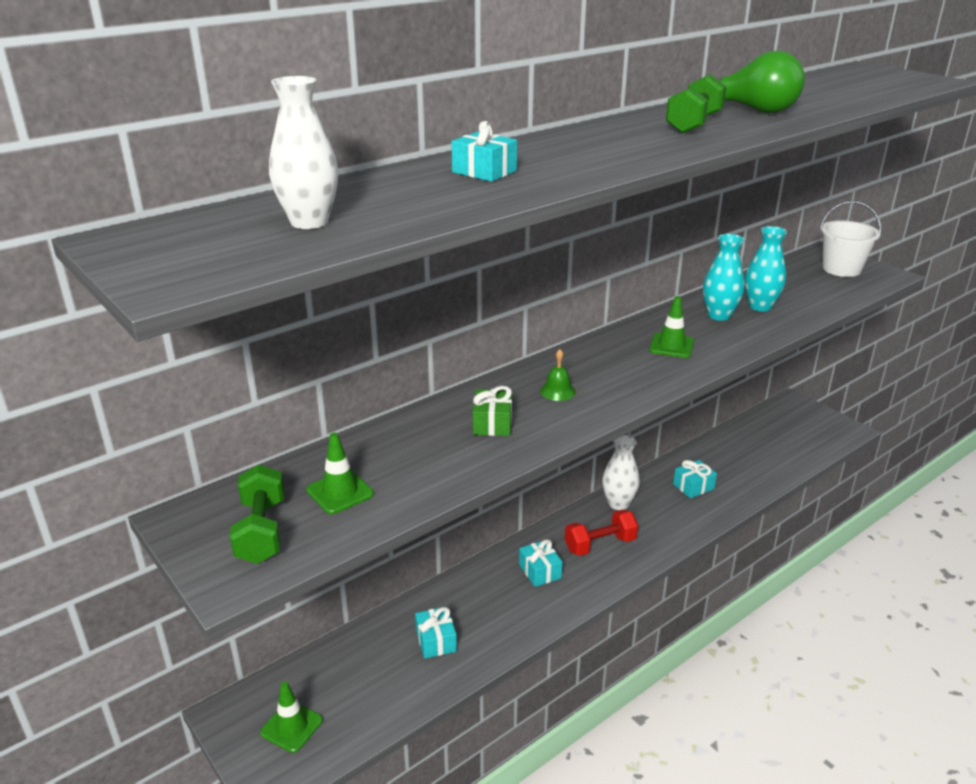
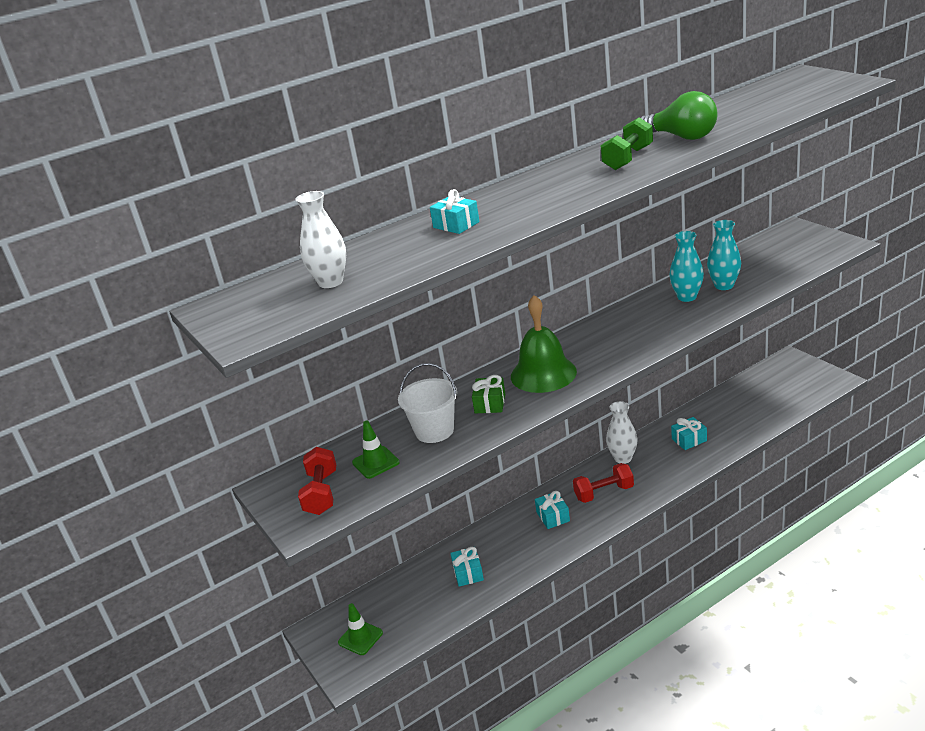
camera: 10 degrees right, 0 degrees up
green dumbbell [230,464,285,564] -> red dumbbell [298,447,336,515]
green bell [540,349,576,401] -> green bell [511,295,577,393], size x2.38
green traffic cone [649,296,694,358] -> none
white bucket [820,201,881,277] -> white bucket moved to [398,363,457,443]

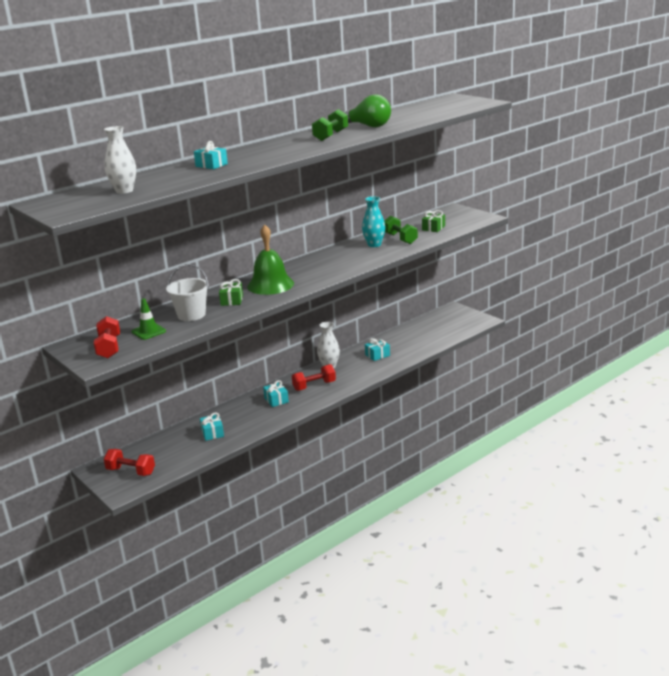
camera: 10 degrees left, 5 degrees down
green traffic cone [338,603,383,655] -> red dumbbell [104,449,155,476]
turquoise vase [707,220,741,290] -> green dumbbell [384,216,418,244]
none -> green gift [422,210,445,232]

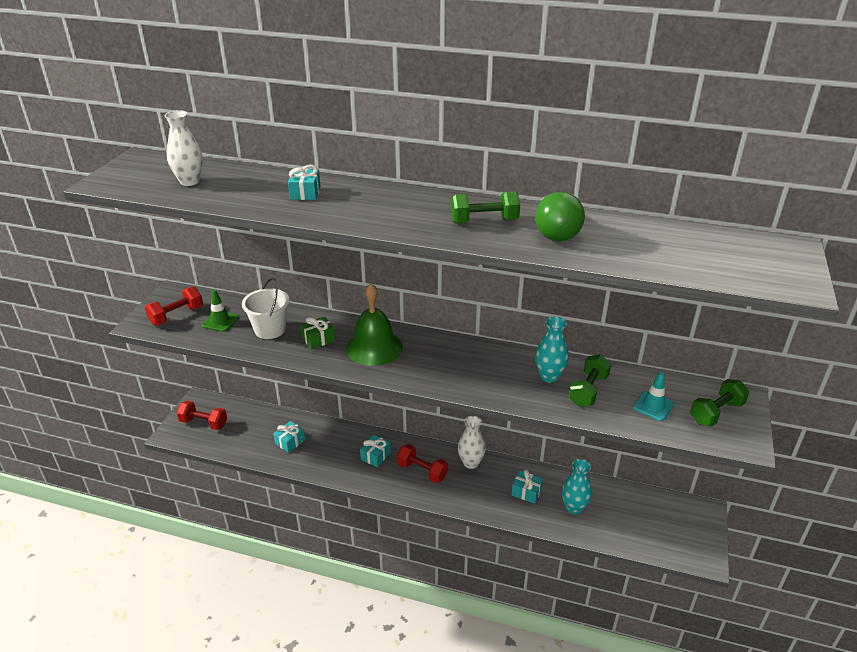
camera: 55 degrees right, 10 degrees up
red dumbbell [104,449,155,476] -> red dumbbell turned 60 degrees counterclockwise [176,401,227,430]
green gift [422,210,445,232] -> turquoise traffic cone [633,372,674,421]
none -> turquoise vase [562,459,592,514]
none -> green dumbbell [690,379,749,427]

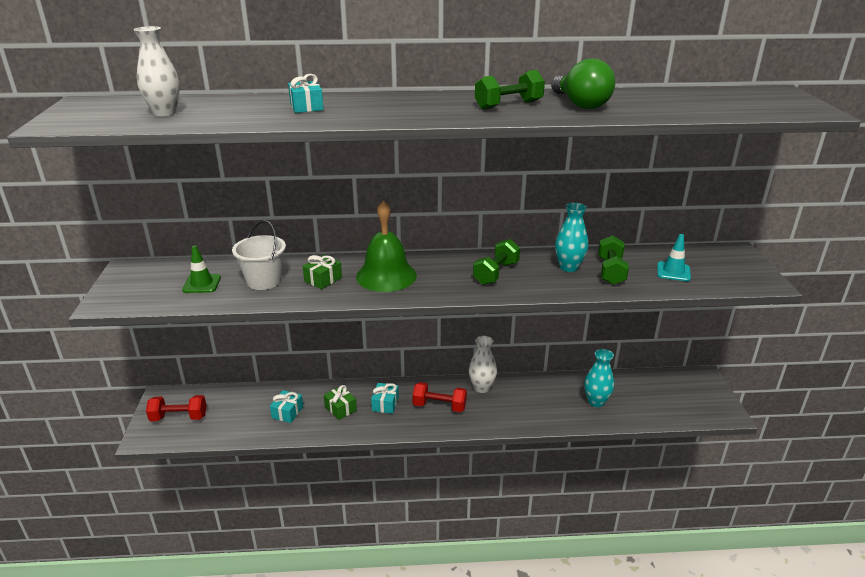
camera: 20 degrees left, 5 degrees down
red dumbbell [145,286,203,325] -> none
turquoise gift [511,469,543,504] -> none
green dumbbell [690,379,749,427] -> green dumbbell moved to [473,239,520,285]
none -> green gift [324,385,357,420]

